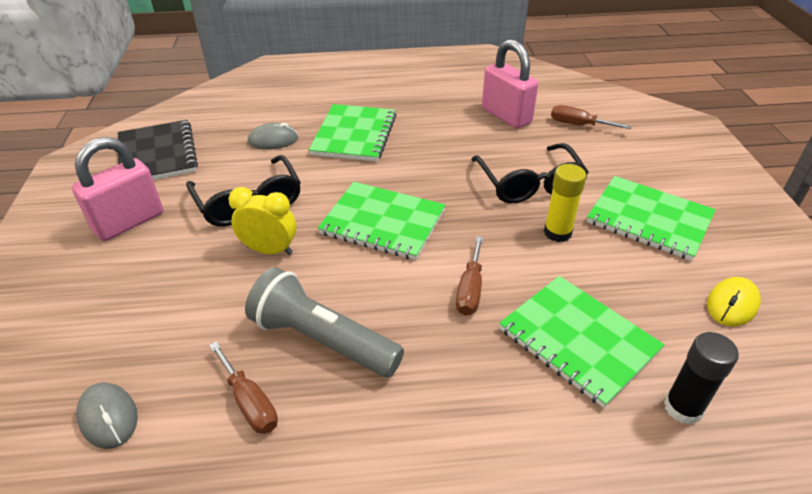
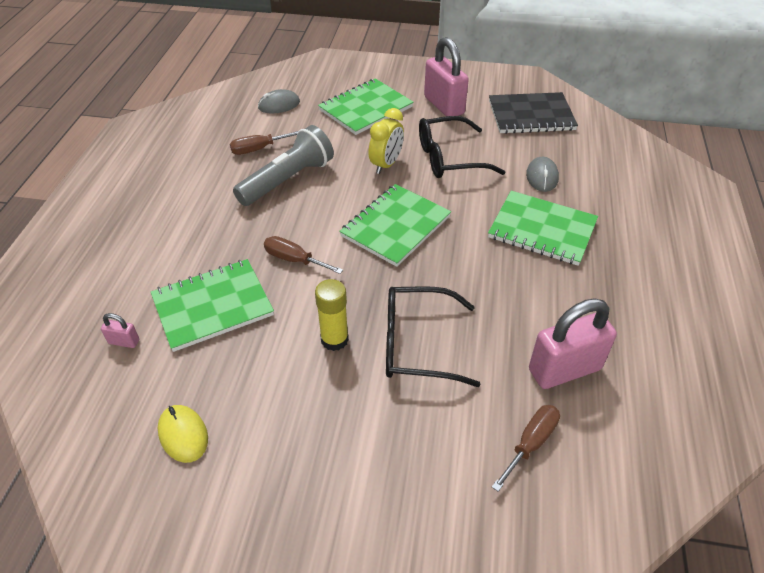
camera: 105 degrees right, 5 degrees up
green notebook [587,176,716,261] -> green notebook moved to [318,78,414,135]
black glue stick [664,332,739,425] -> pink padlock [101,313,139,348]

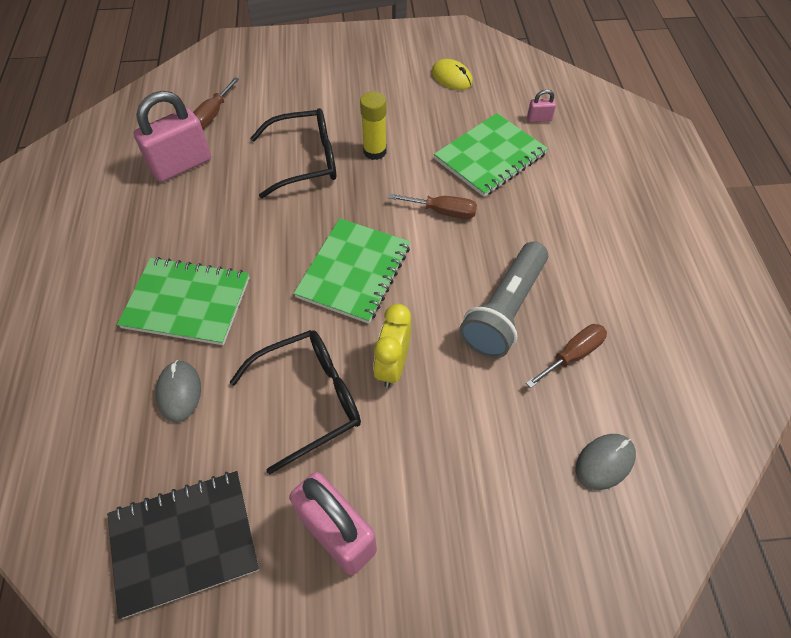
camera: 165 degrees right, 10 degrees up
green notebook [318,78,414,135] -> none

